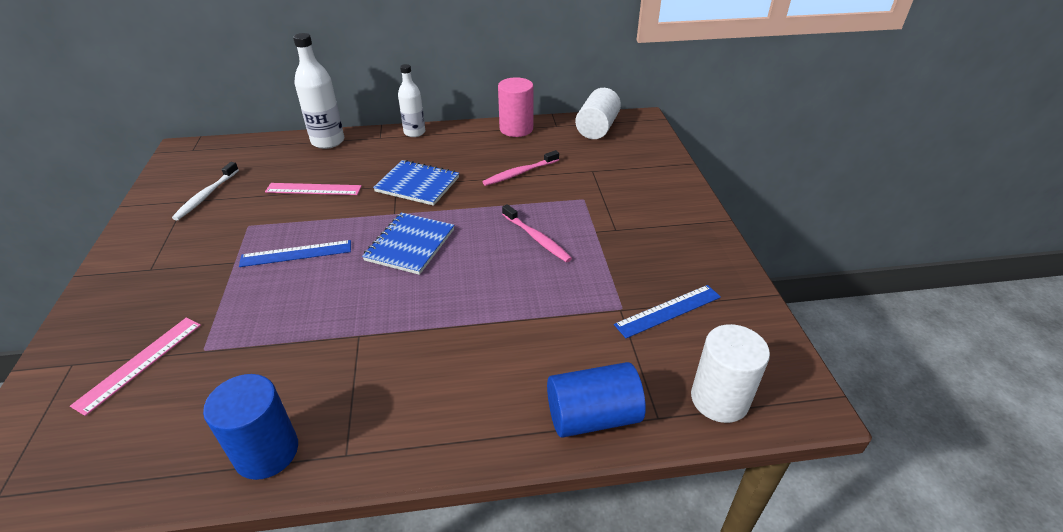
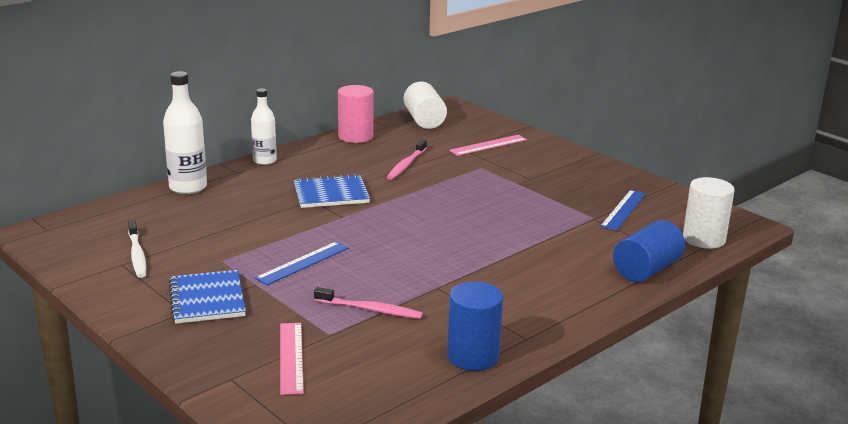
camera: 35 degrees left, 15 degrees down
pink ruler [265,183,362,195] -> pink ruler moved to [449,135,527,156]
blue notebook [362,213,454,275] -> blue notebook moved to [169,270,246,324]
pink toothbrush [502,204,572,263] -> pink toothbrush moved to [314,287,423,319]

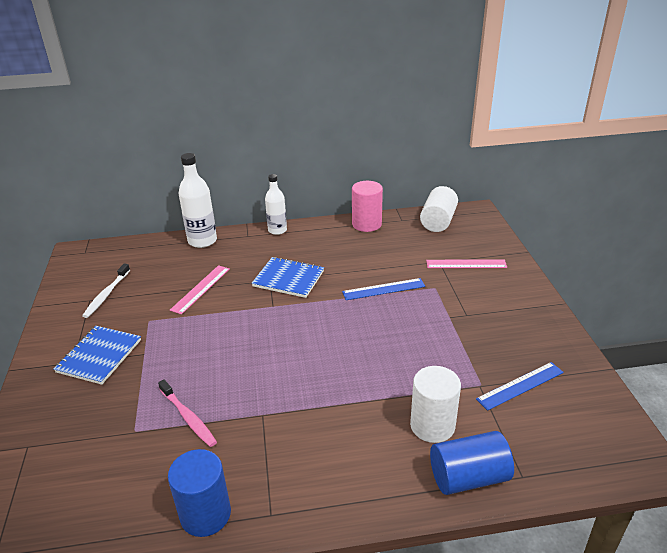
camera: 35 degrees right, 10 degrees up
blue ruler [255,242,348,285] -> blue ruler moved to [342,278,425,300]
pink ruler [280,323,304,395] -> pink ruler moved to [170,265,230,314]
pink toothbrush [387,140,427,180] -> none
white cylinder [683,177,734,249] -> white cylinder moved to [410,366,461,443]

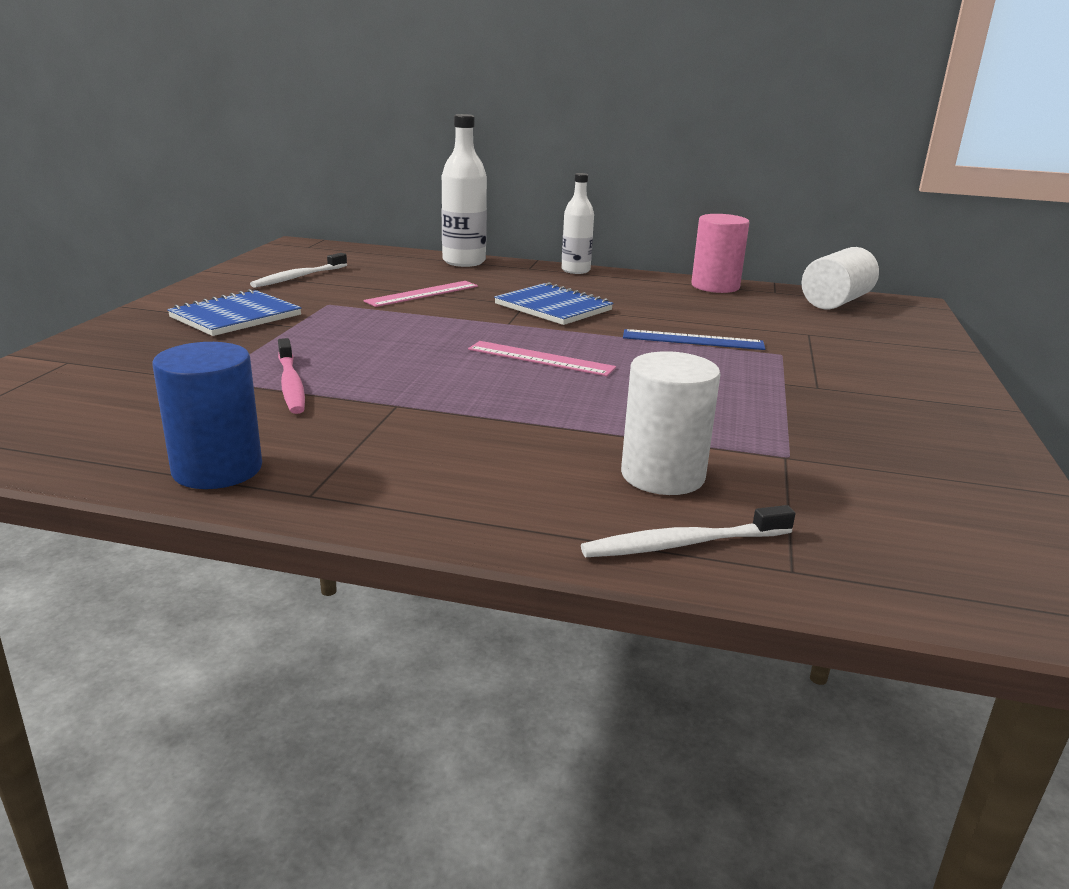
camera: 20 degrees right, 10 degrees down
pink ruler [426,259,507,268] -> pink ruler moved to [468,341,616,376]
blue cylinder [430,431,514,495] -> white toothbrush [581,505,795,557]
blue ruler [476,362,564,411] -> none

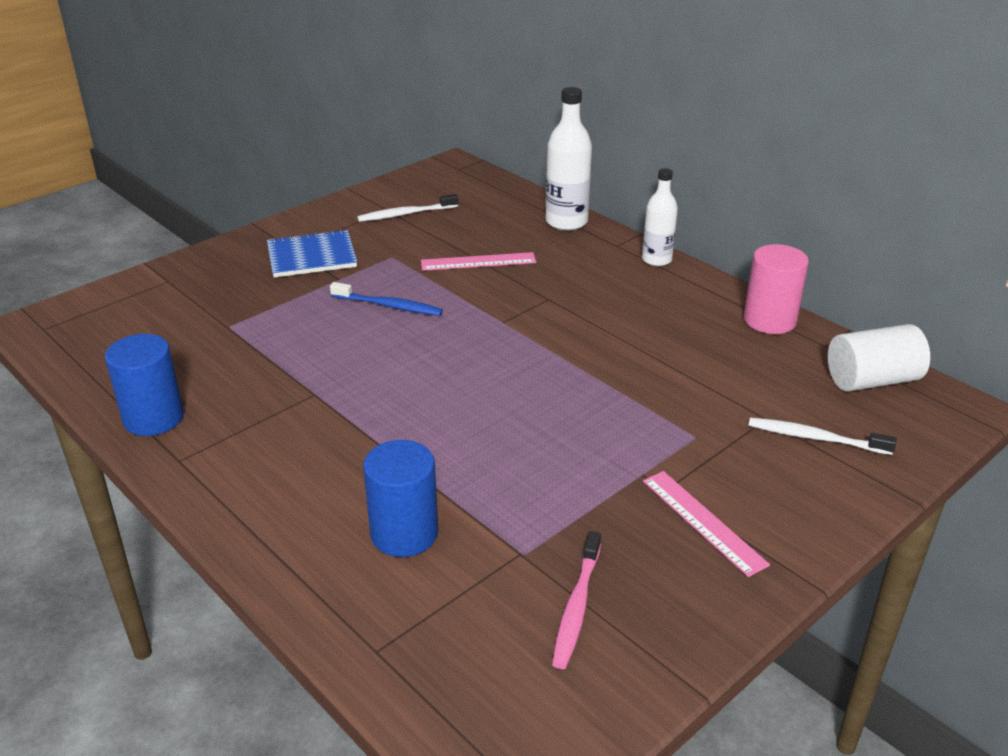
camera: 35 degrees right, 10 degrees up
pink toothbrush [278,338,305,414] -> pink toothbrush moved to [552,531,601,669]
pink ruler [468,341,616,376] -> pink ruler moved to [643,471,770,577]
blue notebook [494,282,613,325] -> none
white toothbrush [581,505,795,557] -> white toothbrush moved to [748,417,897,455]
white cylinder [621,351,721,495] -> blue cylinder [363,440,438,557]
blue ruler [623,329,765,350] -> none
none -> blue toothbrush [330,282,443,316]

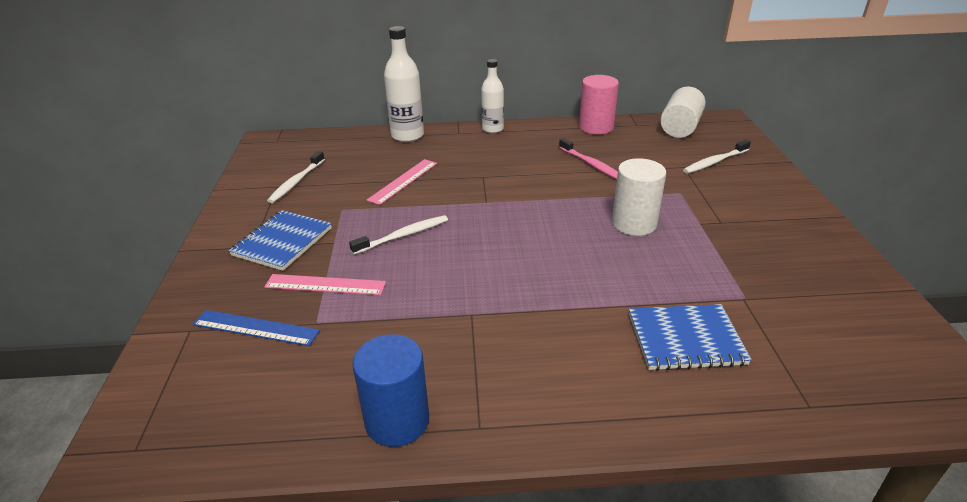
camera: 50 degrees left, 0 degrees up
blue toothbrush [330,282,443,316] -> white toothbrush [349,215,448,255]
blue cylinder [363,440,438,557] -> blue notebook [629,304,752,371]
pink toothbrush [552,531,601,669] -> pink toothbrush moved to [559,138,618,179]
pink ruler [643,471,770,577] -> pink ruler moved to [264,274,386,295]
none -> blue ruler [193,310,320,346]
none -> white cylinder [612,158,666,236]

